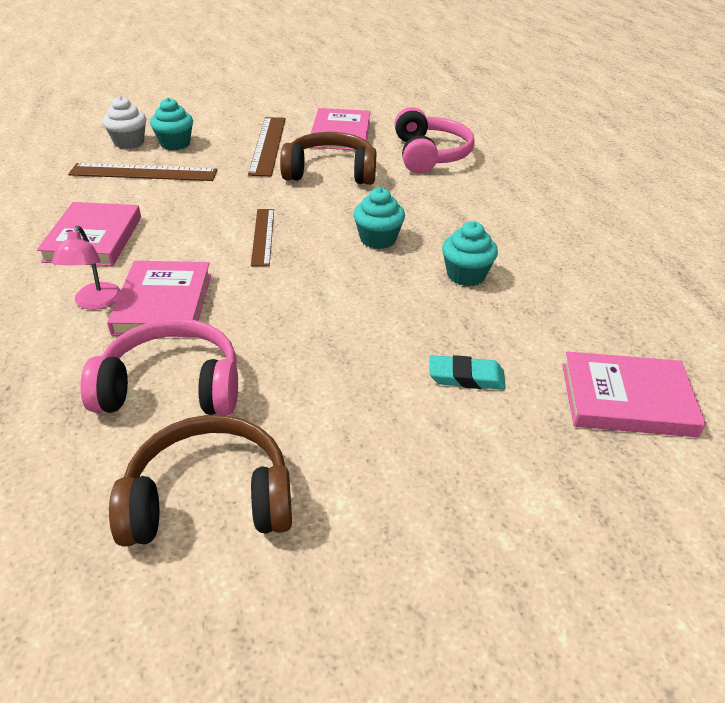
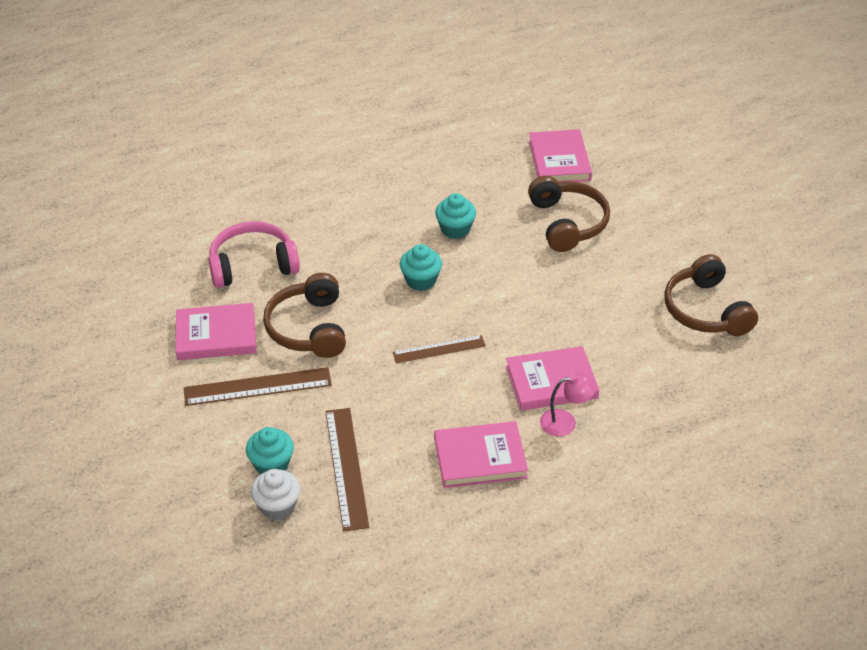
camera: 100 degrees left, 5 degrees up
pink headphones [81,318,238,415] -> none
turquoise eraser [429,355,505,390] -> brown headphones [528,176,610,252]

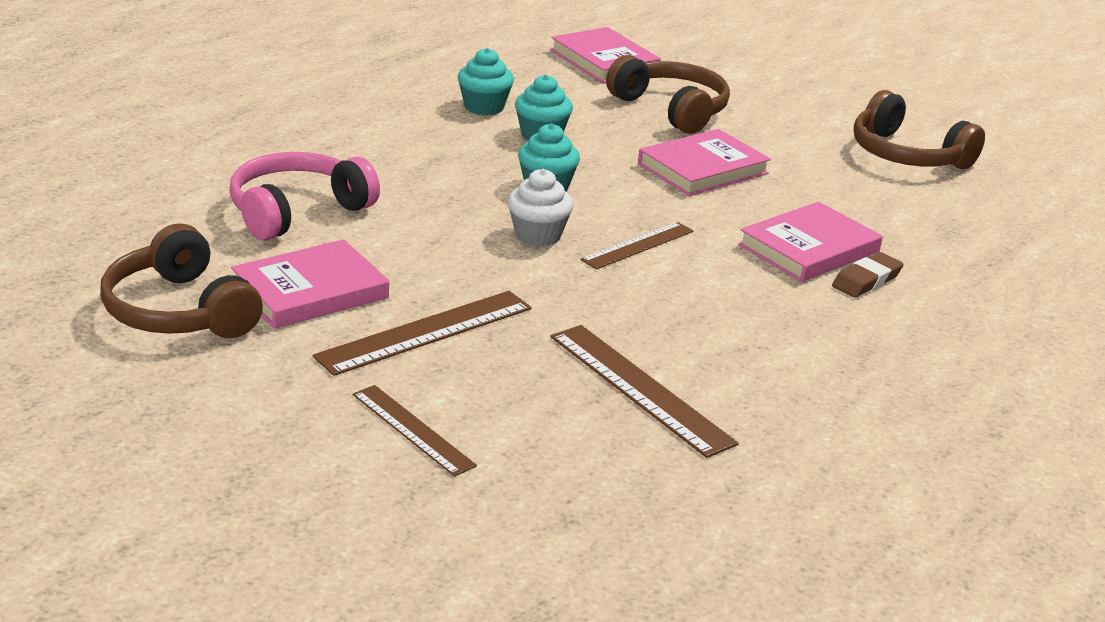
camera: 30 degrees left, 15 degrees down
turquoise cupcake [246,427,294,474] -> turquoise cupcake moved to [458,48,514,115]
white cupcake [251,469,300,520] -> white cupcake moved to [508,169,574,246]
brown headphones [263,273,346,358] -> brown headphones moved to [100,224,263,338]
pink book [434,421,528,488] -> pink book moved to [638,129,771,196]
pink lamp [540,372,597,437] -> brown eraser [832,252,904,298]
none -> brown ruler [352,385,477,477]

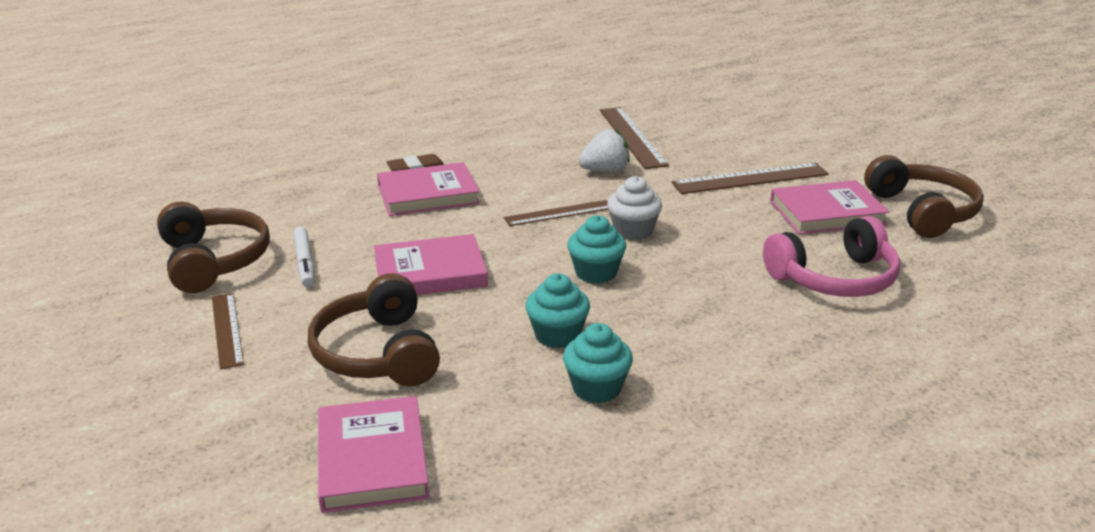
camera: 155 degrees left, 0 degrees up
brown ruler [352,385,477,477] -> brown ruler moved to [212,293,244,369]
none -> white marker [293,227,315,287]
none -> white strawberry [578,129,630,172]

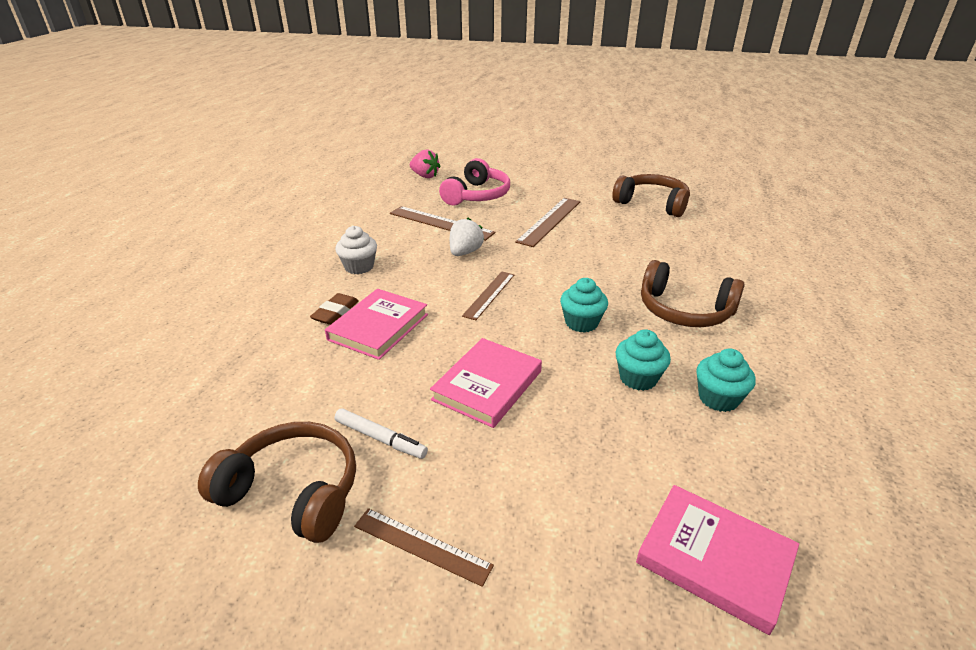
camera: 45 degrees left, 5 degrees up
brown headphones [308,273,440,386] -> brown headphones moved to [641,260,745,327]
white cupcake [607,176,662,240] -> white cupcake moved to [335,226,377,274]
pink headphones [763,216,900,297] -> pink headphones moved to [439,158,510,205]
pink book [770,180,889,234] -> none
none -> pink strawberry [410,149,441,178]

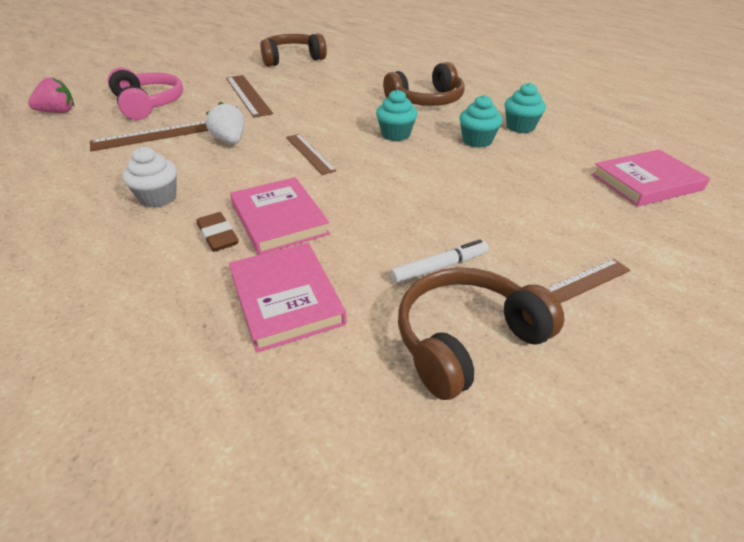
camera: 55 degrees left, 5 degrees up
pink book [430,338,542,428] -> pink book moved to [229,243,347,353]

